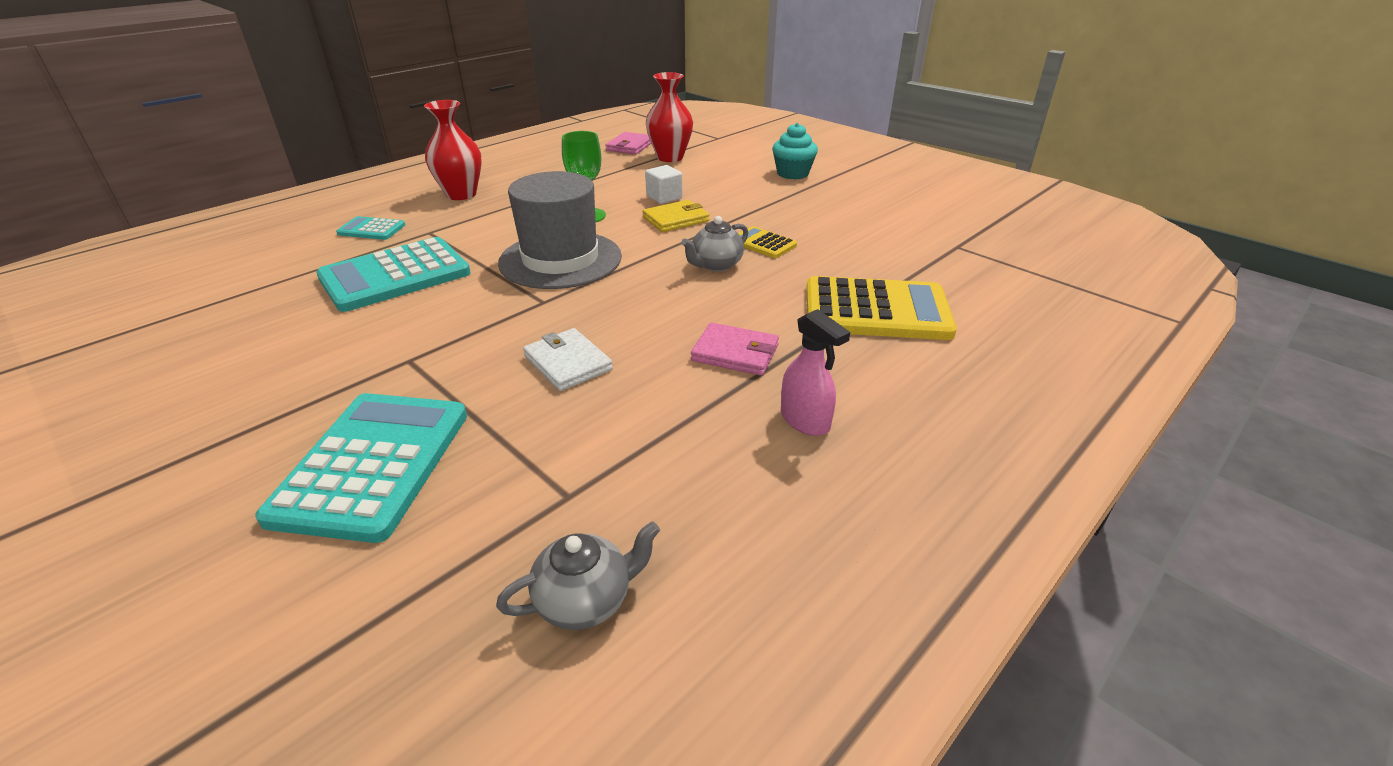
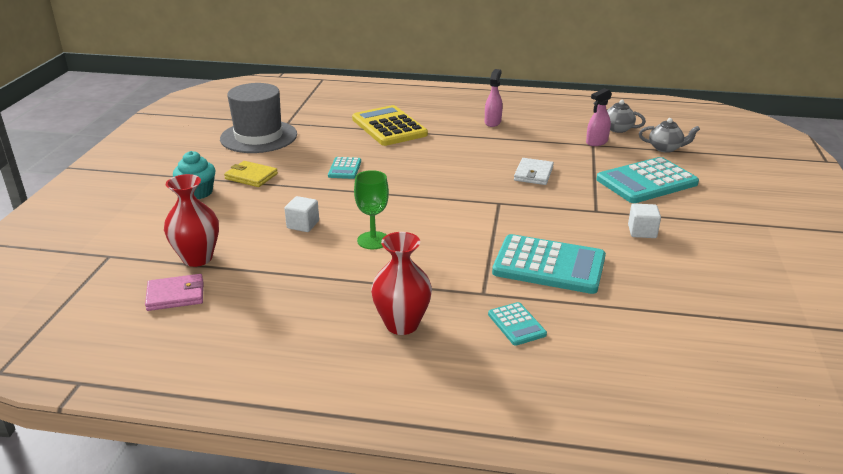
camera: 125 degrees left, 5 degrees down
grey hat [498,171,622,289] -> grey hat moved to [220,83,297,153]
yellow wallet [643,200,709,232] -> yellow wallet moved to [224,161,278,187]
grey teapot [681,216,748,272] -> grey teapot moved to [639,118,700,153]
pink wallet [691,322,779,376] -> none
yellow calculator [738,226,797,258] -> turquoise calculator [328,157,361,179]
none -> pink spray bottle [586,88,612,146]
none -> white cube [628,203,661,238]

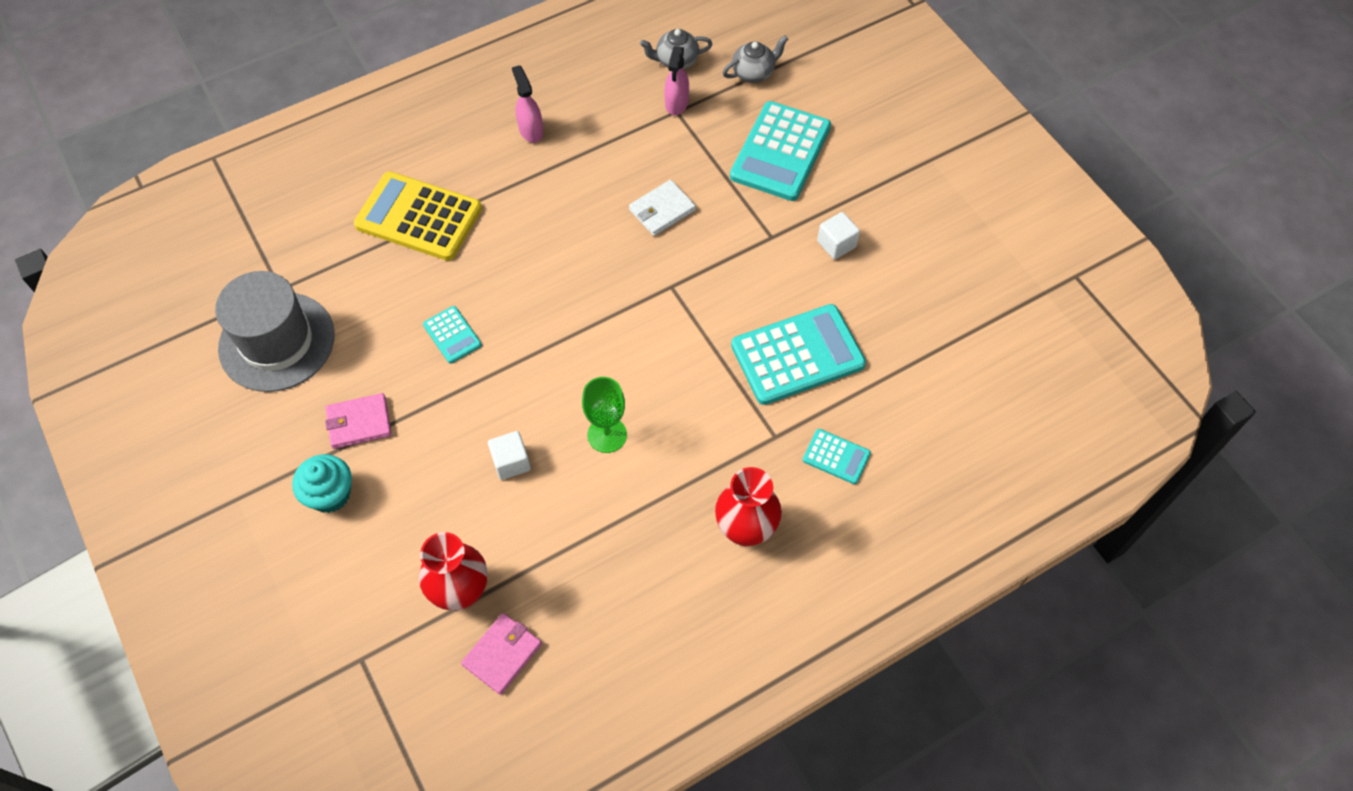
camera: 40 degrees left, 30 degrees up
yellow wallet [224,161,278,187] -> pink wallet [325,393,392,449]
white wallet [514,158,554,185] -> white wallet turned 75 degrees clockwise [629,180,696,236]

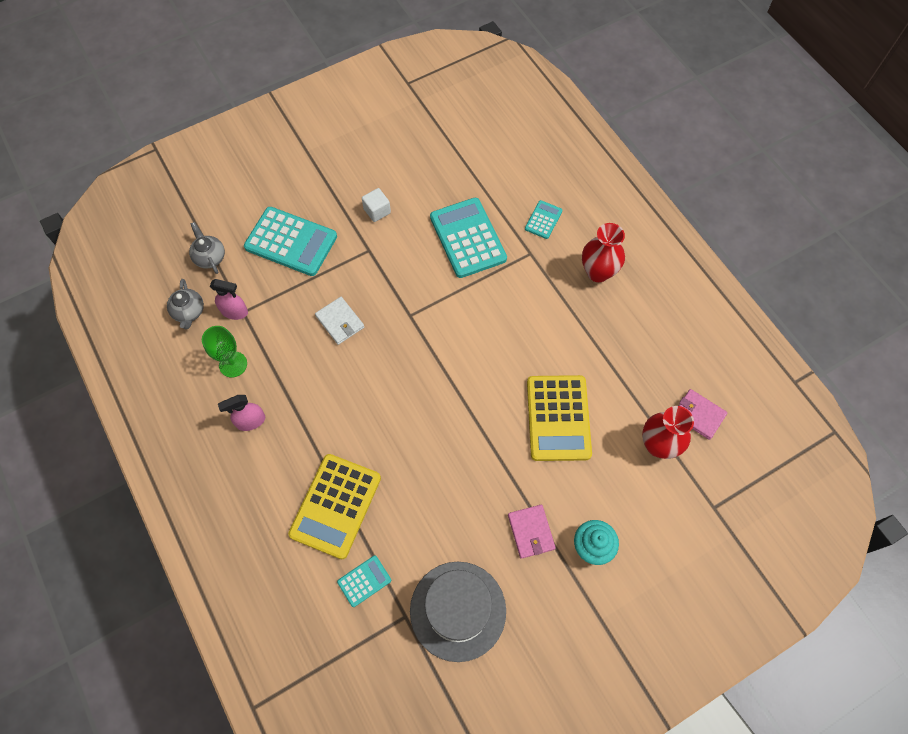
camera: 90 degrees left, 5 degrees up
turquoise calculator [423,306,482,364] -> turquoise calculator moved to [337,555,391,607]
white cube [488,431,531,480] -> yellow calculator [527,375,592,461]
green goblet [582,377,627,453] -> green goblet moved to [202,326,247,378]

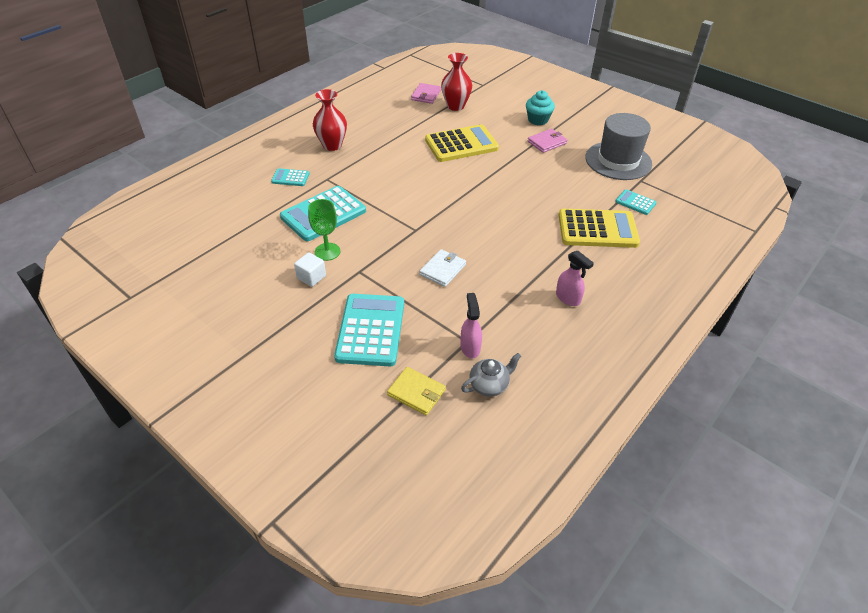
camera: 110 degrees left, 20 degrees down
grey teapot [189,222,225,274] -> yellow wallet [387,367,446,415]
green goblet [202,326,247,378] -> green goblet moved to [308,199,340,261]

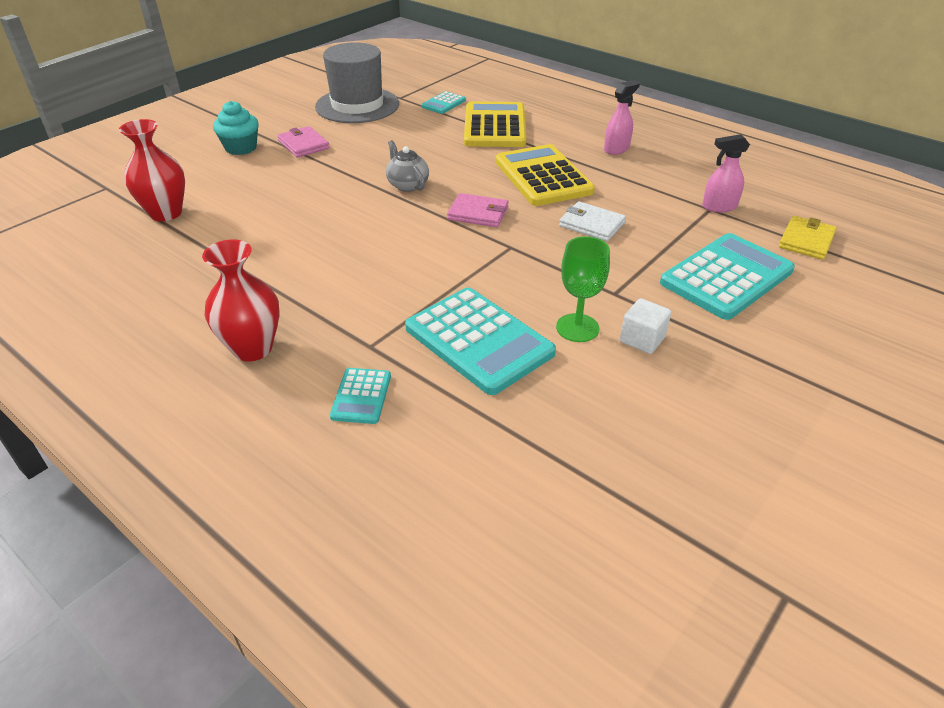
camera: 90 degrees left, 5 degrees down
turquoise calculator [334,294,404,366] -> turquoise calculator turned 135 degrees clockwise [660,233,795,320]
pink wallet [411,83,441,104] -> pink wallet moved to [447,193,509,227]
yellow calculator [425,124,499,162] -> yellow calculator moved to [495,144,595,206]
grey teapot [461,353,521,397] -> grey teapot moved to [386,140,429,192]

